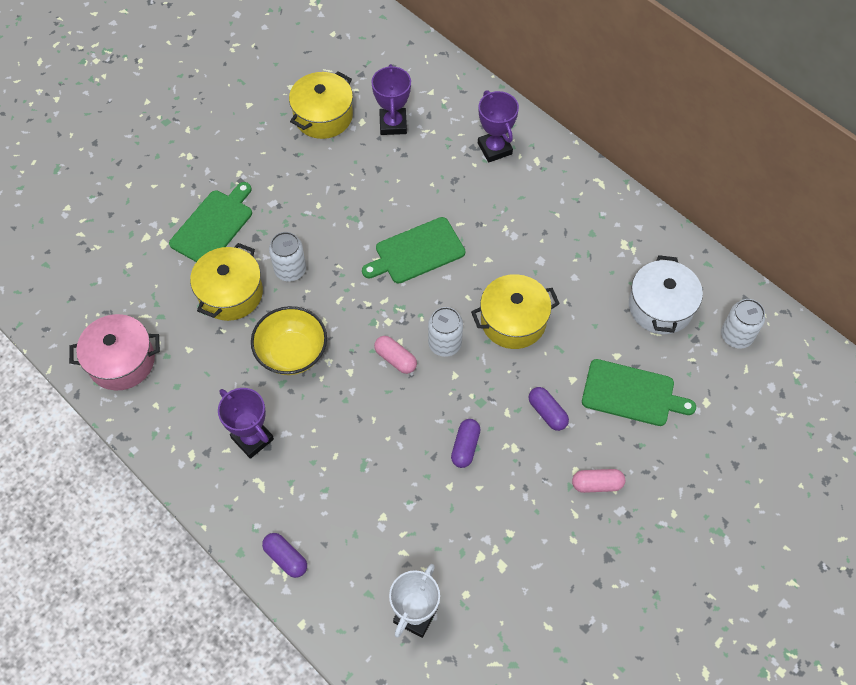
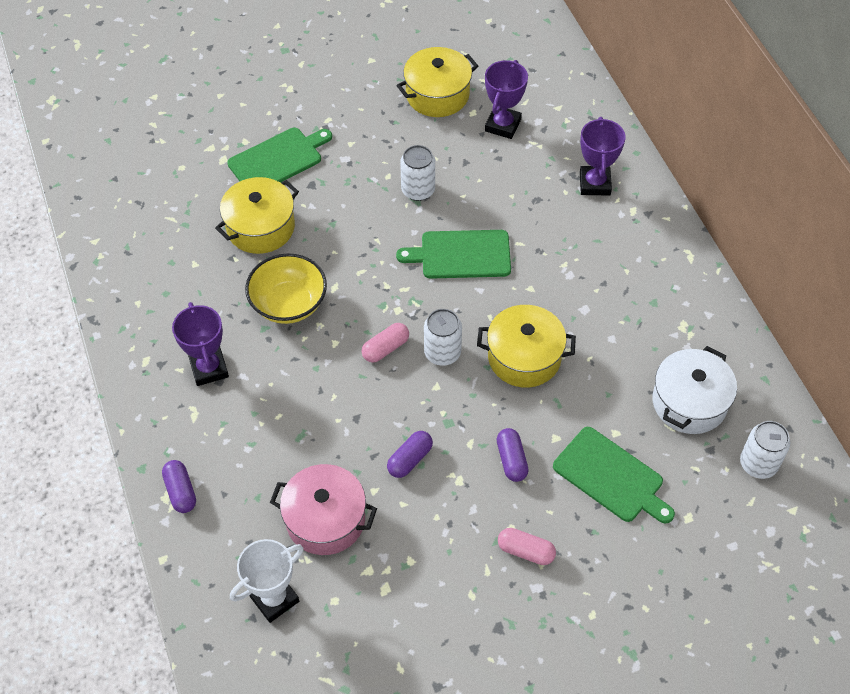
camera: 25 degrees right, 5 degrees down
pink pot [69,314,160,390] -> pink pot moved to [270,464,377,555]
white can [269,232,306,281] -> white can moved to [400,145,435,201]
pink capsule [374,336,417,374] -> pink capsule turned 75 degrees clockwise [362,323,409,363]

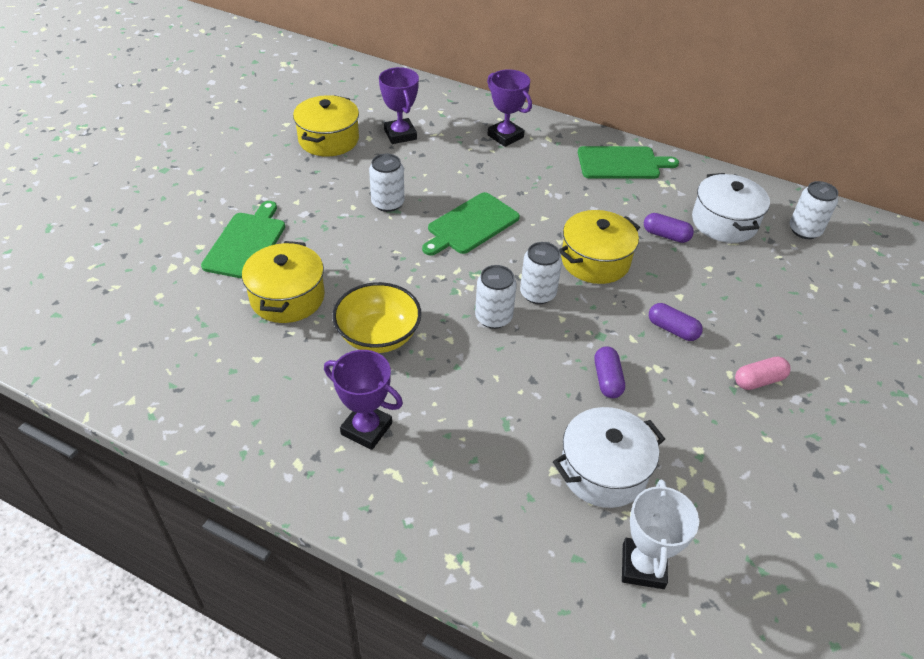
camera: 45 degrees left, 10 degrees down
purple capsule [162,460,196,513] -> purple capsule moved to [644,213,694,243]
pink pot [270,464,377,555] -> white pot [553,407,665,508]
pink capsule [362,323,409,363] -> white can [475,265,517,329]
green cutting board [553,427,675,523] -> green cutting board moved to [578,146,679,179]

